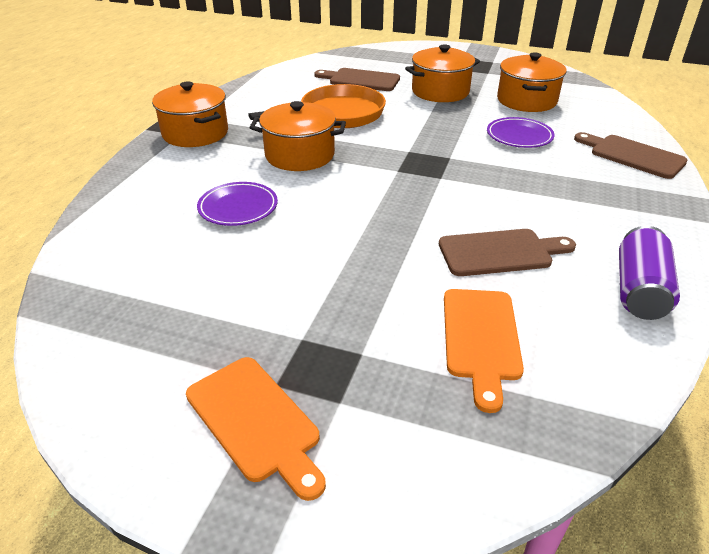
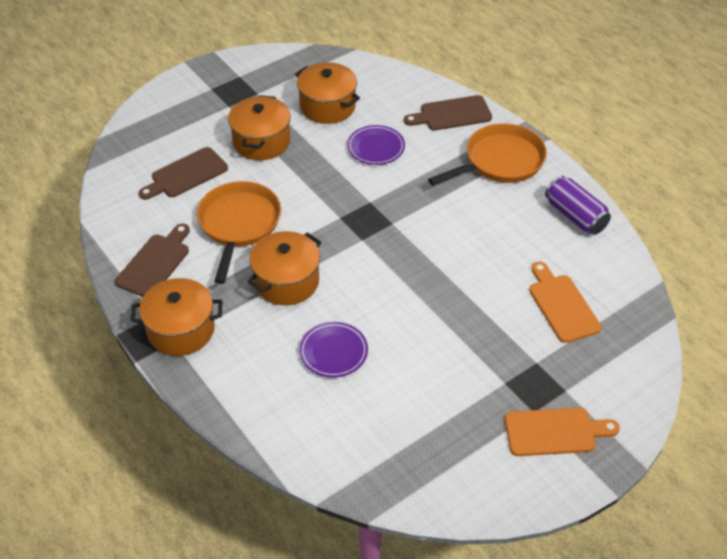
camera: 55 degrees left, 10 degrees up
brown cutting board [439,229,576,276] -> brown cutting board moved to [115,224,190,297]
orange cutting board [444,289,524,413] -> orange cutting board turned 150 degrees counterclockwise [529,262,601,343]
none -> orange pan [428,123,547,186]

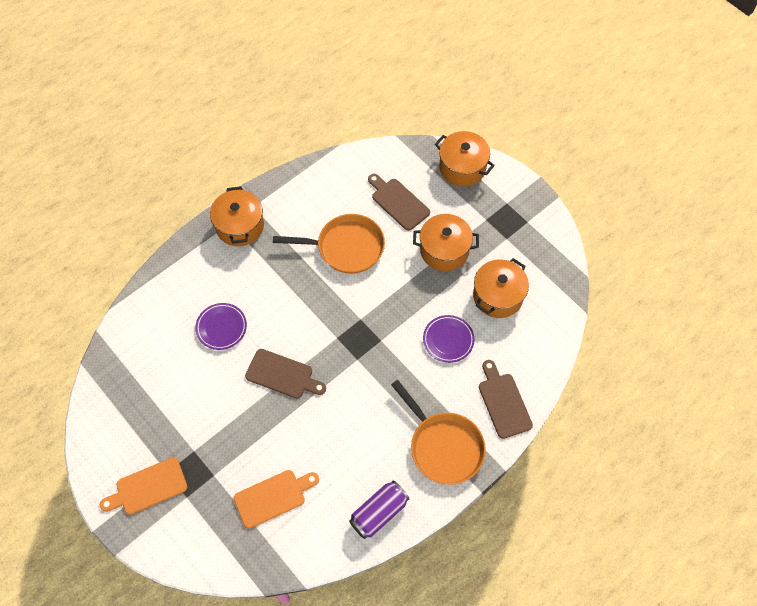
camera: 85 degrees right, 15 degrees up
brown cutting board [115,224,190,297] -> brown cutting board moved to [245,349,326,399]
orange pot [248,231,321,305] -> orange pot moved to [435,131,495,186]
orange cutting board [505,407,620,456] -> orange cutting board turned 75 degrees clockwise [100,457,187,515]

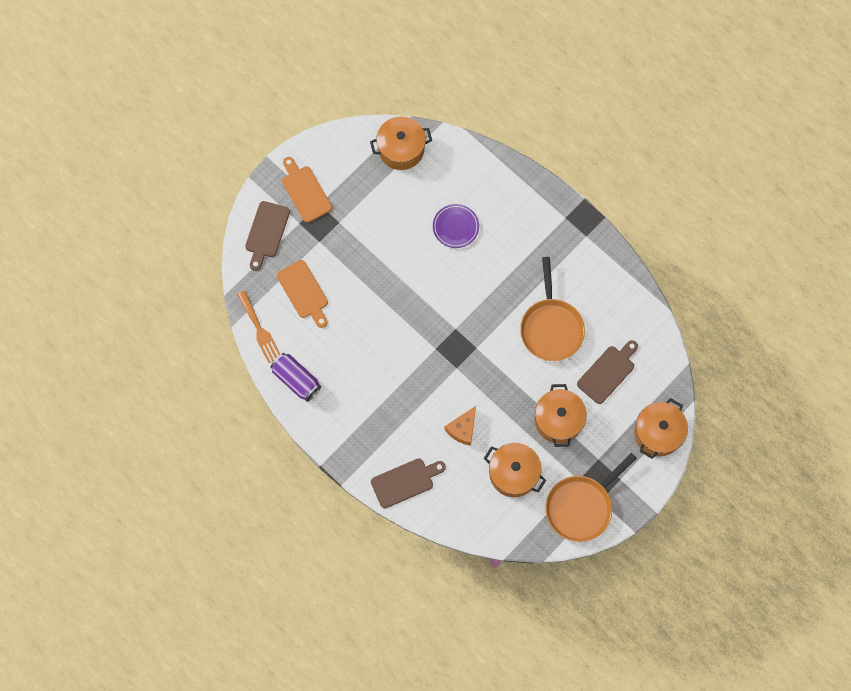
camera: 85 degrees right, 10 degrees up
orange pot [210,186,264,246] -> orange pot moved to [370,117,432,170]
brown cutting board [245,349,326,399] -> brown cutting board moved to [245,201,290,271]
orange pan [391,380,486,485] -> orange pan moved to [546,453,637,542]
purple plate [423,315,475,363] -> orange cheese [444,406,476,446]
none -> orange fork [237,291,280,363]

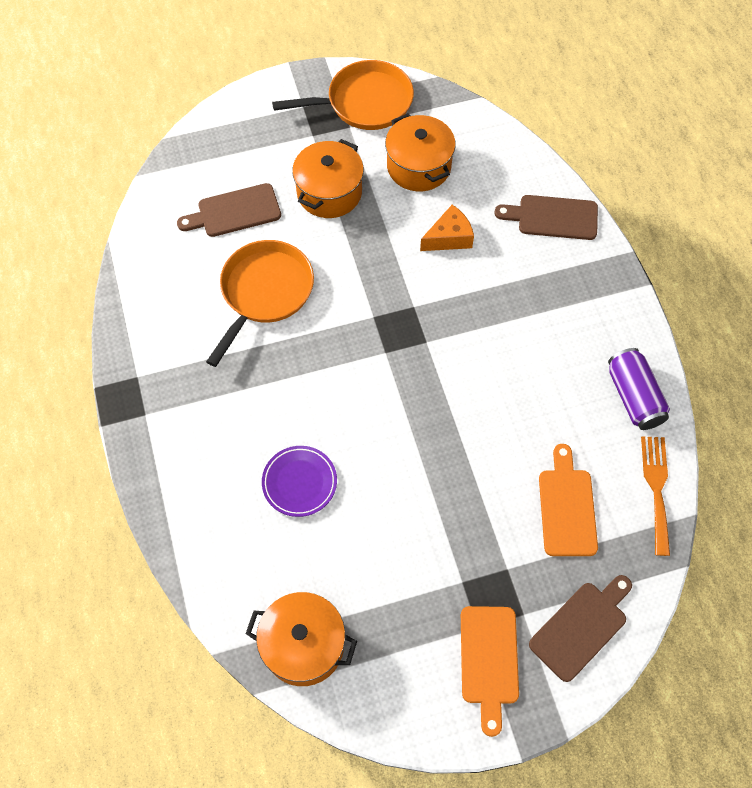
camera: 150 degrees left, 10 degrees down
orange pot [634,398,688,459] -> none

